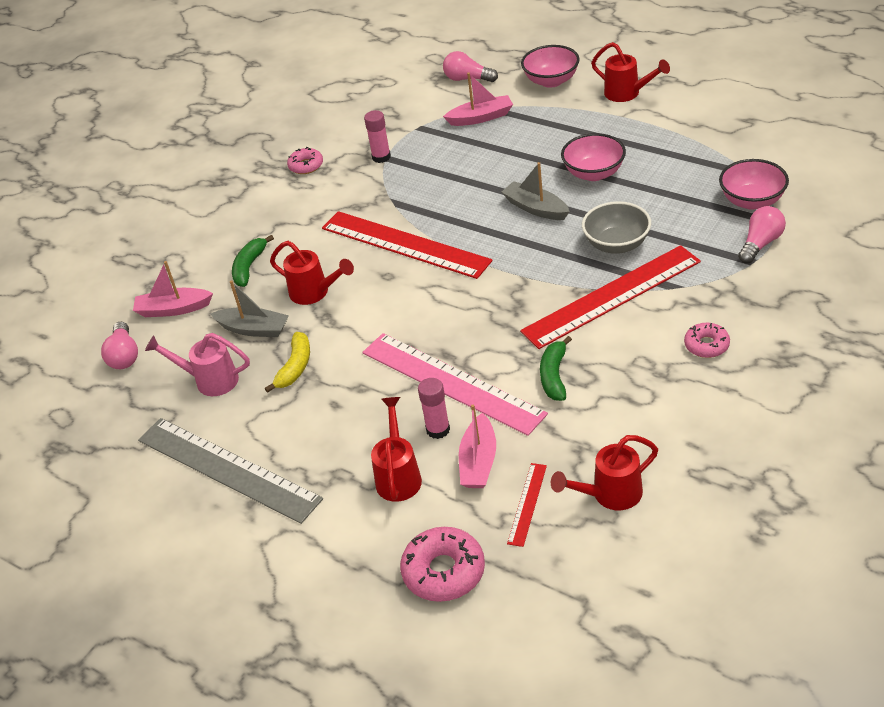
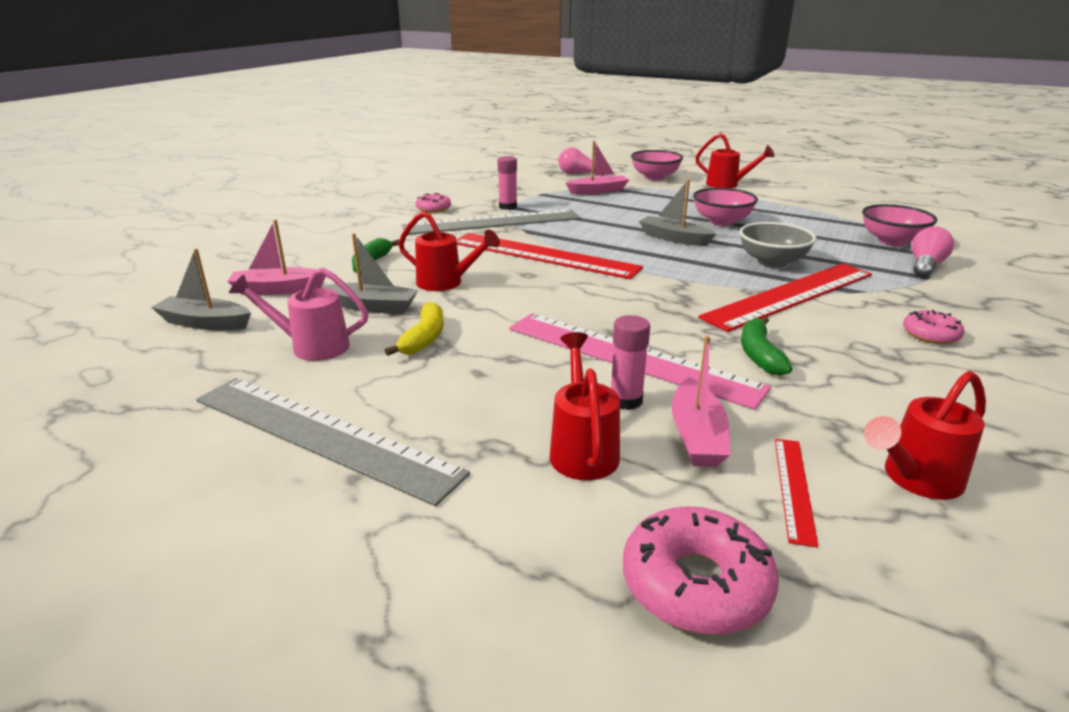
camera: 10 degrees left, 15 degrees down
pink light bulb [101,322,138,369] -> grey boat [151,249,251,330]
none -> grey ruler [402,209,580,235]

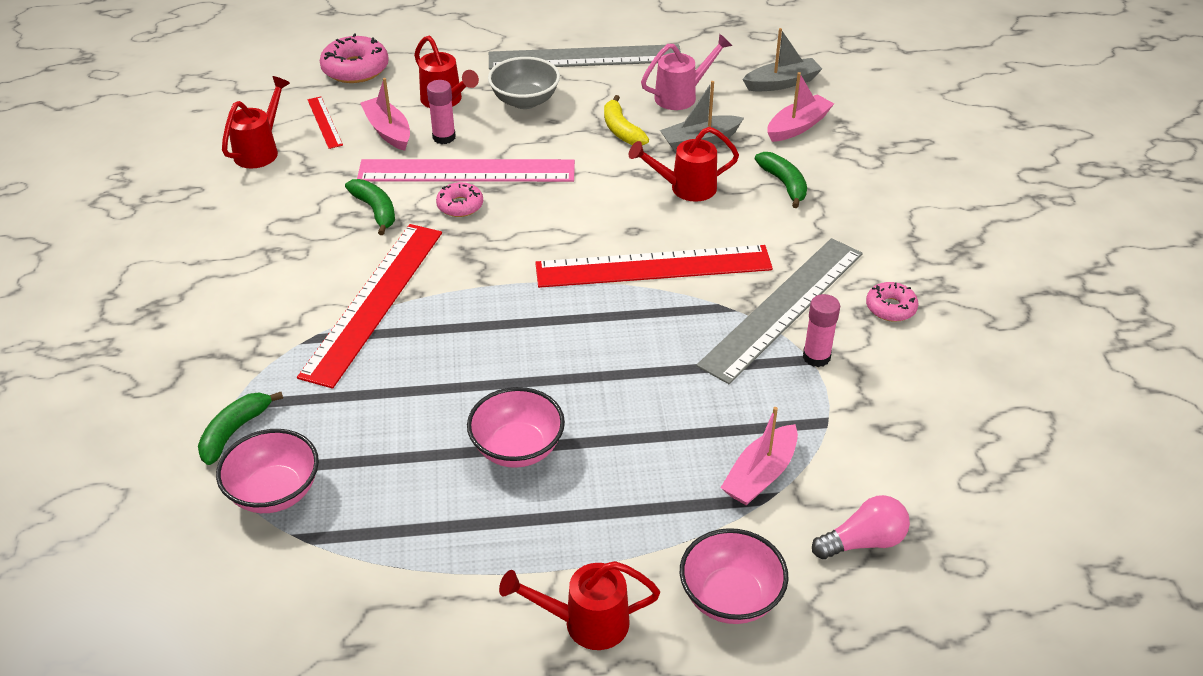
camera: 145 degrees right, 15 degrees up
grey boat [639,180,716,246] -> none
grey bowl [739,222,816,268] -> grey bowl moved to [488,57,560,109]
pink donut [903,310,964,344] -> pink donut moved to [436,182,483,217]
pink light bulb [911,226,954,278] -> green banana [198,392,283,465]

